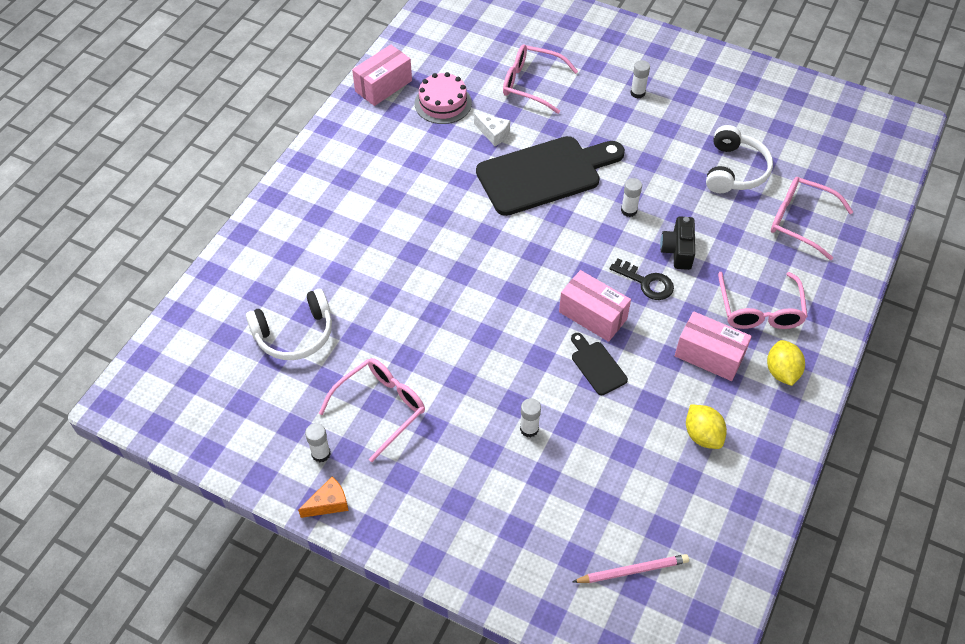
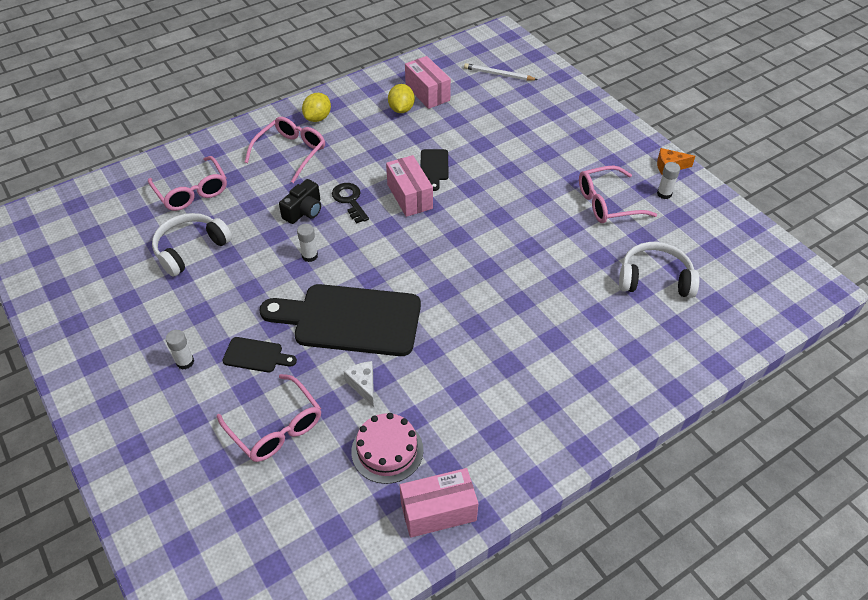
camera: 150 degrees left, 5 degrees down
white glue stick [520,398,541,438] -> none
pink pencil [572,554,689,583] -> white pencil [464,63,538,81]
pink box [675,311,752,381] -> pink box moved to [405,56,451,109]
none -> black cutting board [222,337,297,372]

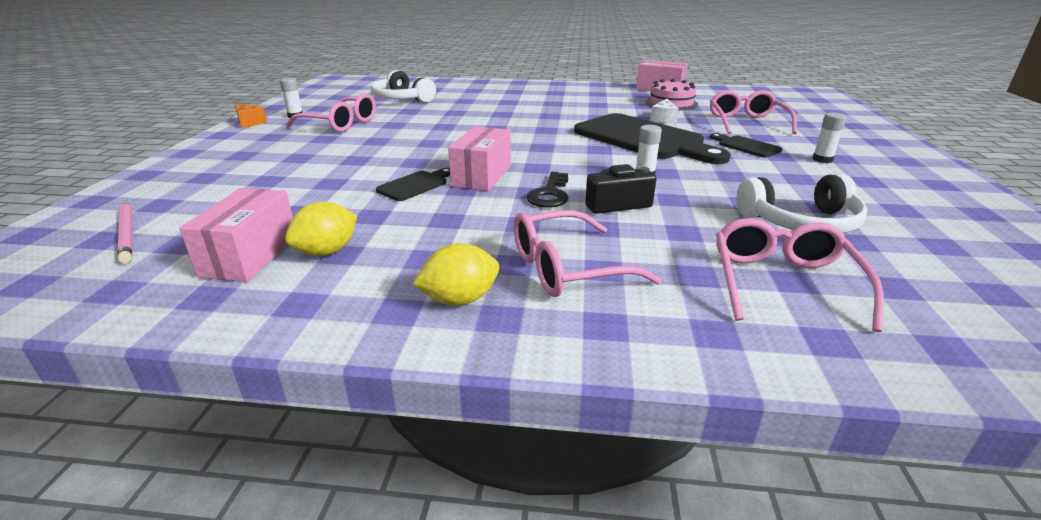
camera: 140 degrees left, 20 degrees down
white pencil [464,63,538,81] -> pink pencil [117,202,132,263]

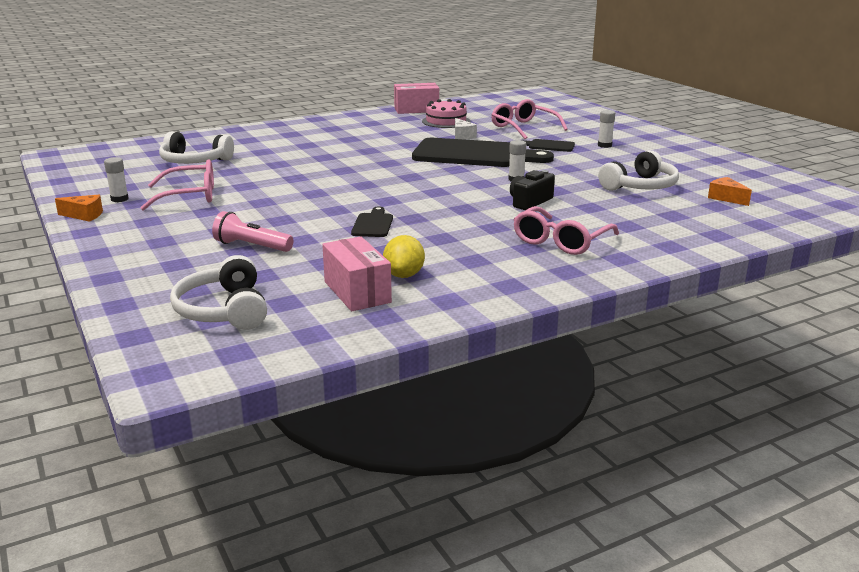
camera: 35 degrees left, 5 degrees down
pink pencil [117,202,132,263] -> white headphones [170,255,267,330]
yellow lemon [413,243,500,306] -> none
pink box [448,126,511,191] -> none
black key [526,172,569,208] -> none
pink glasses [716,218,884,332] -> none
none -> pink flashlight [212,211,293,252]
none -> orange cheese [708,177,752,206]

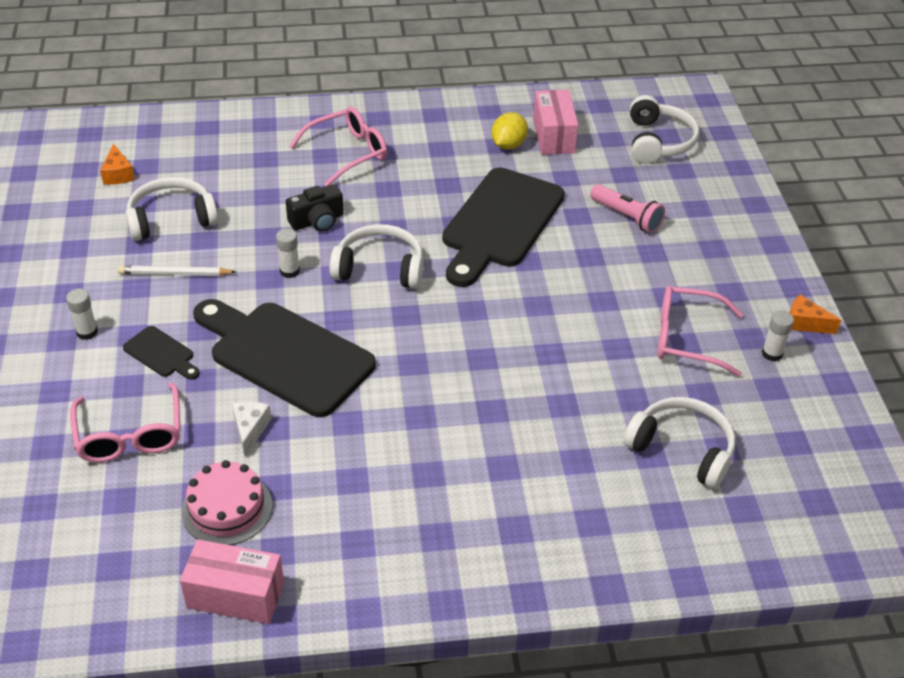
camera: 160 degrees left, 20 degrees up
black cutting board [351,206,393,237] -> black cutting board [442,167,565,287], size x2.28
none -> white pencil [118,265,236,276]
none -> white headphones [329,224,423,289]

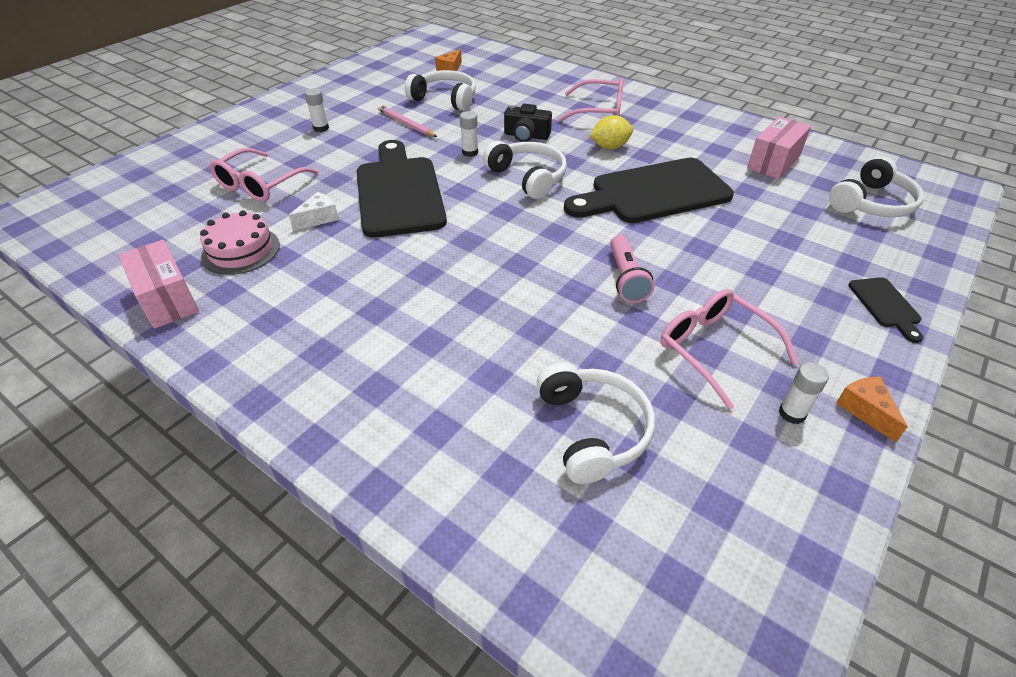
camera: 45 degrees right, 0 degrees up
white pencil [118,265,236,276] -> pink pencil [378,105,437,137]
black cutting board [123,326,200,380] -> black cutting board moved to [849,277,923,343]
yellow lemon [491,112,528,150] -> yellow lemon moved to [589,115,633,149]
pink flashlight [590,184,665,233] -> pink flashlight moved to [610,235,654,303]

